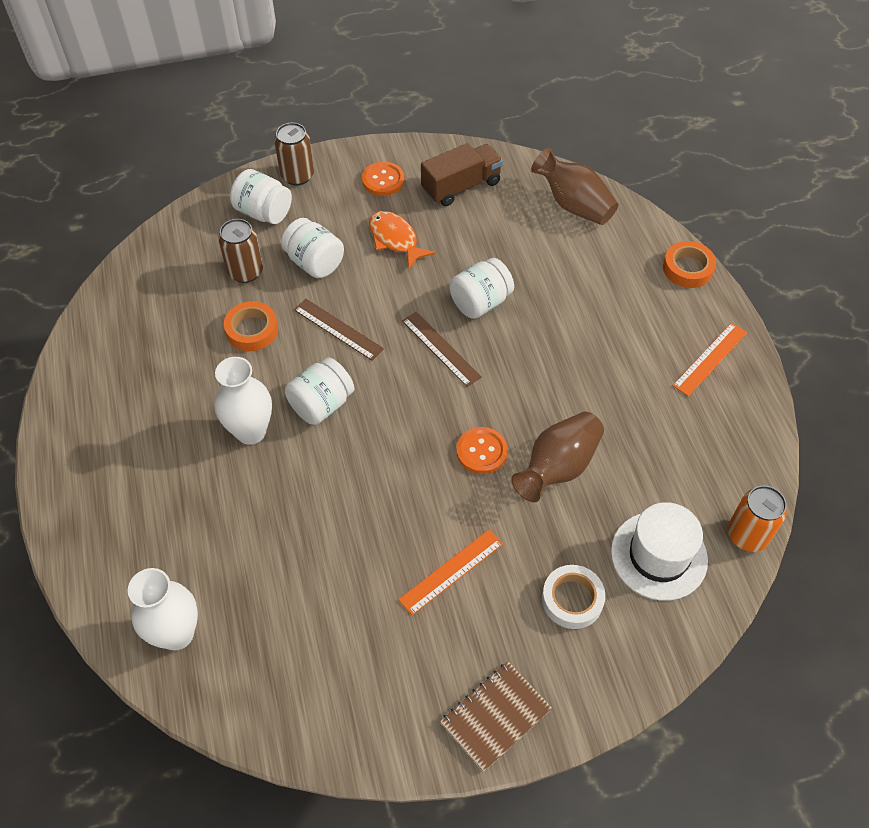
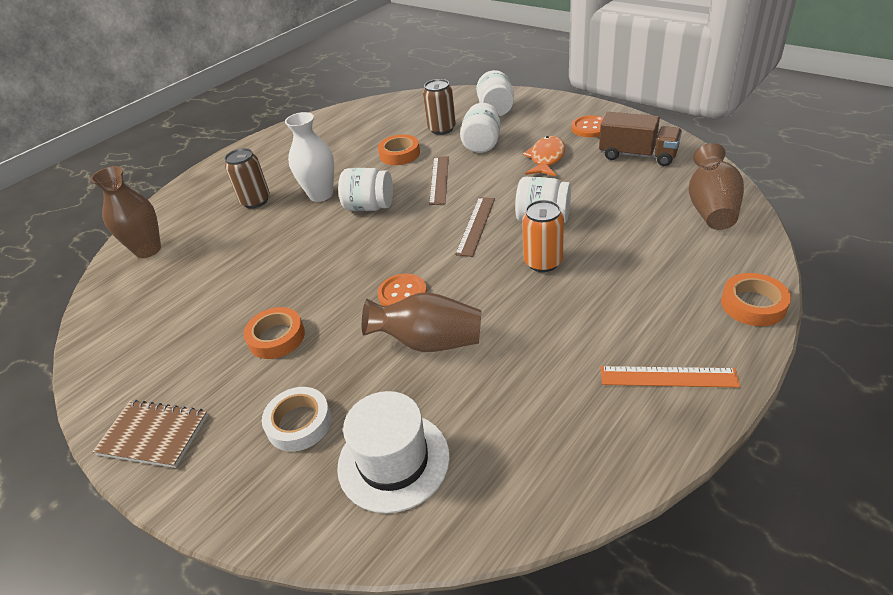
camera: 60 degrees right, 15 degrees down
white vase [128,568,198,650] -> brown vase [91,166,161,258]
brown can [274,123,314,185] -> brown can moved to [225,148,270,208]
orange ruler [398,529,503,615] -> orange tape [244,307,305,359]
orange can [728,486,787,552] -> orange can moved to [522,200,564,272]

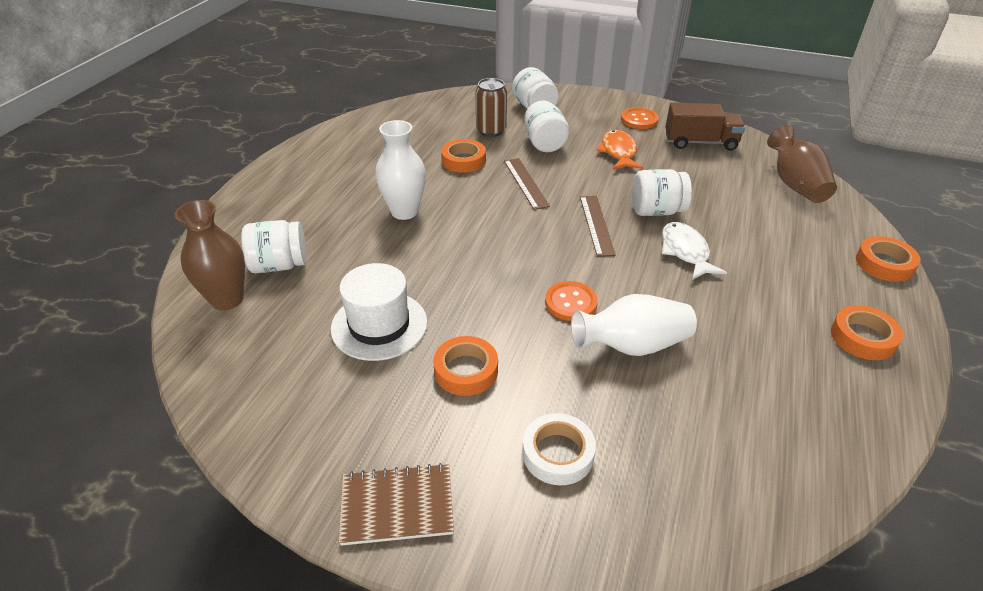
camera: 25 degrees left, 0 degrees up
brown can [225,148,270,208] -> none
white hat [337,391,450,513] -> white hat moved to [331,263,427,361]
white jar [338,168,393,211] -> white jar moved to [241,220,307,273]
brown vase [362,292,482,352] -> white vase [571,294,697,356]
orange can [522,200,564,272] -> white fish [662,222,727,280]
orange ruler [601,366,741,388] -> orange tape [831,305,903,360]

